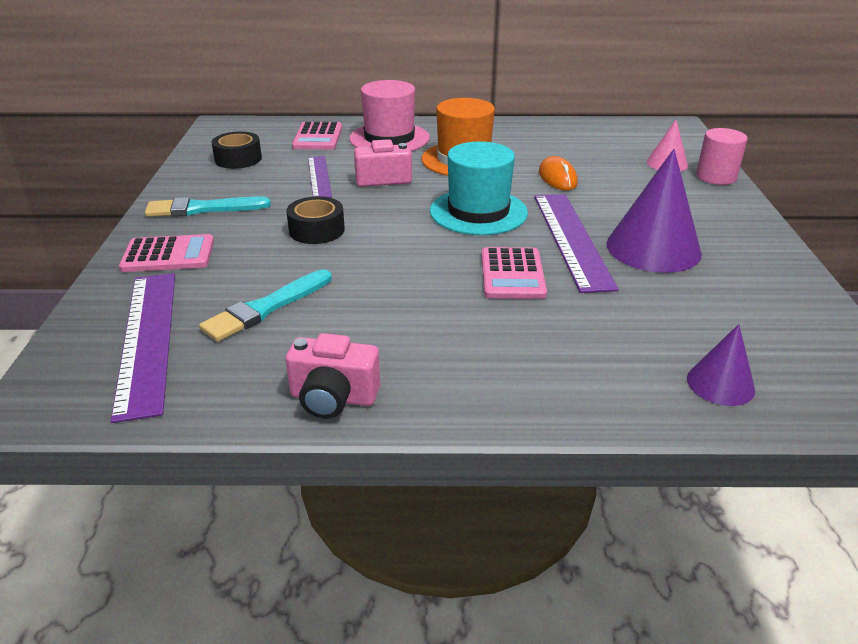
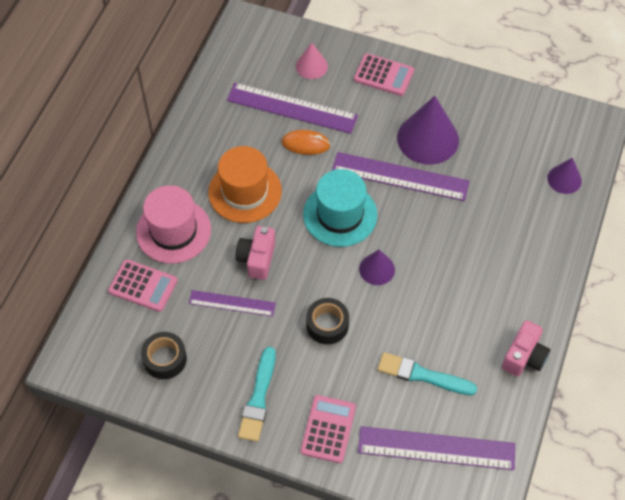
camera: 70 degrees left, 25 degrees up
turquoise brush [199,269,332,342] -> turquoise brush turned 135 degrees clockwise [377,352,477,395]
pink calculator [481,247,547,299] -> pink calculator moved to [354,53,414,96]
pink cylinder [696,128,748,185] -> none
none -> purple ruler [227,83,358,134]
none -> purple cone [359,249,395,285]

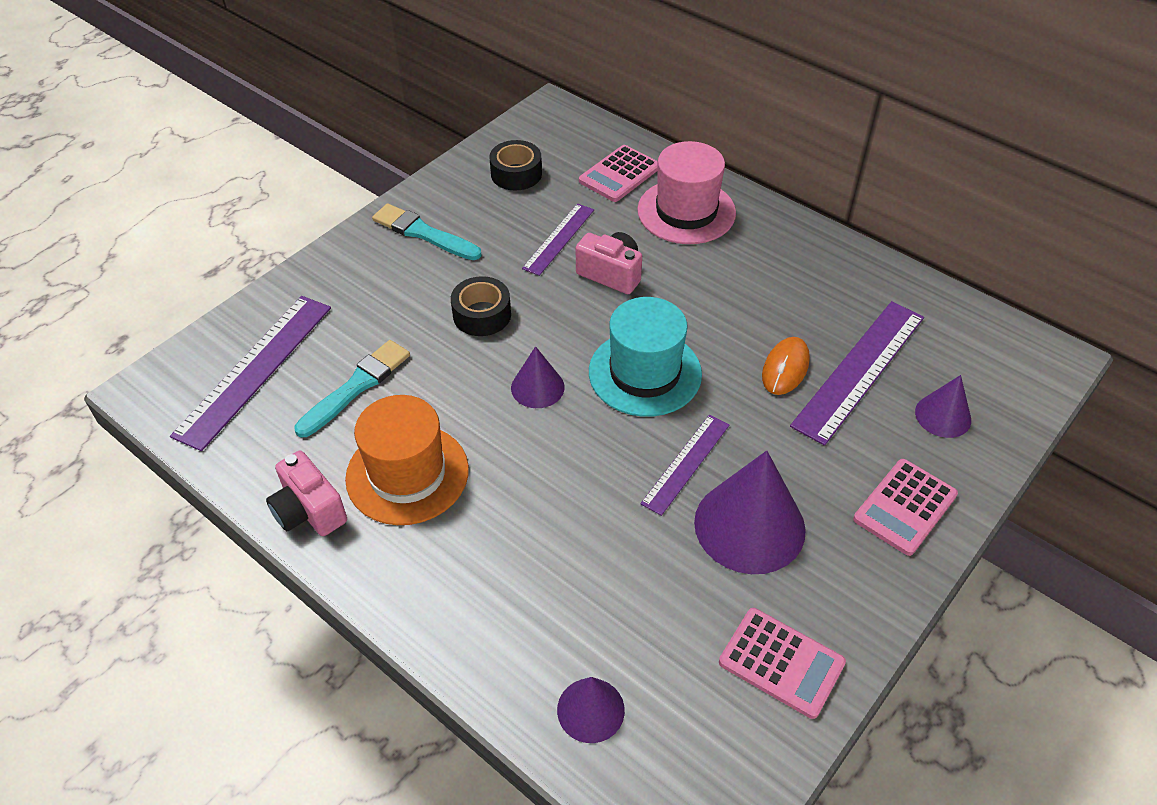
camera: 110 degrees right, 10 degrees down
orange hat [208,146,282,223] -> orange hat moved to [345,395,469,525]
pink cone [296,43,328,79] -> purple cone [915,375,971,438]
pink calculator [300,395,356,463] -> pink calculator moved to [719,608,846,719]
purple ruler [332,152,469,201] -> purple ruler [640,415,730,516], size x0.59

